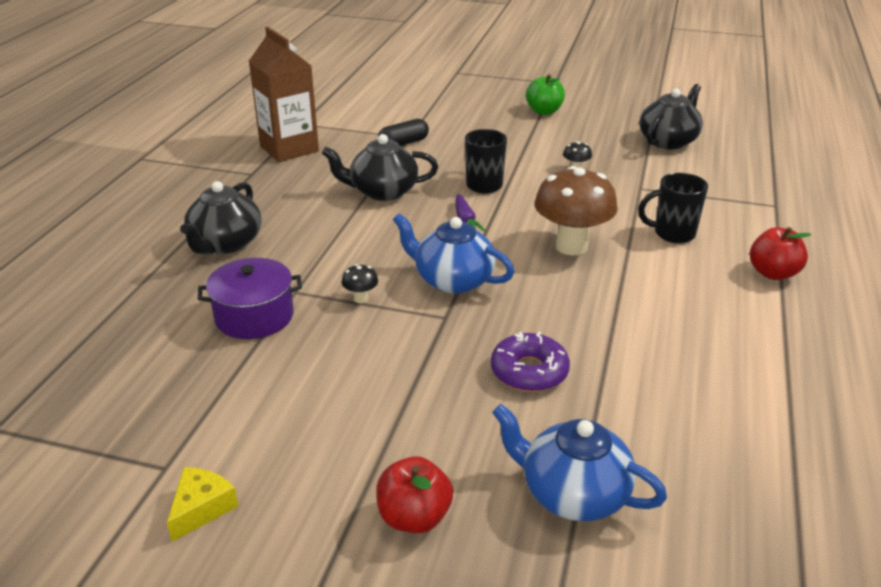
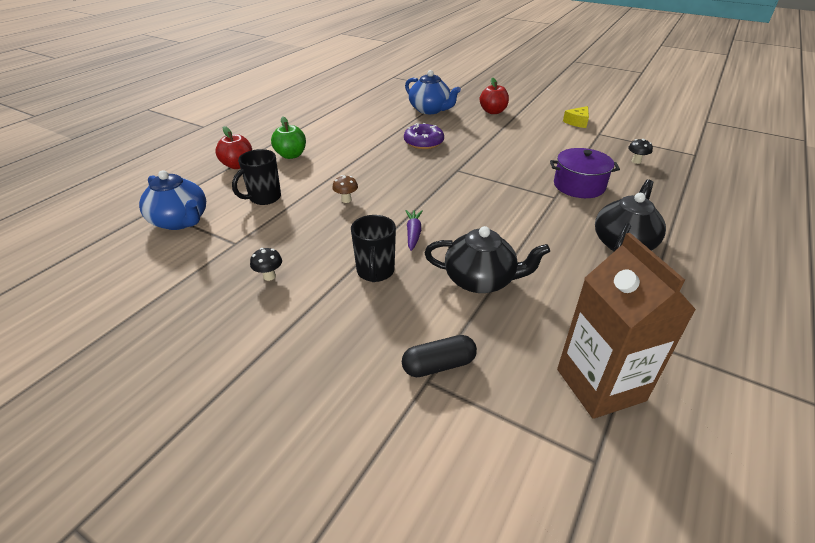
camera: 165 degrees left, 5 degrees up
black mushroom [342,264,378,303] -> black mushroom moved to [628,139,653,164]
blue teapot [393,213,515,294] -> blue teapot moved to [139,170,206,230]
green apple [526,74,565,115] -> green apple moved to [271,116,306,159]
brown mushroom [535,166,618,255] -> brown mushroom [332,175,358,203], size x0.41
black mug [638,173,708,243] -> black mug turned 120 degrees clockwise [232,149,281,205]
black teapot [640,84,703,149] -> none

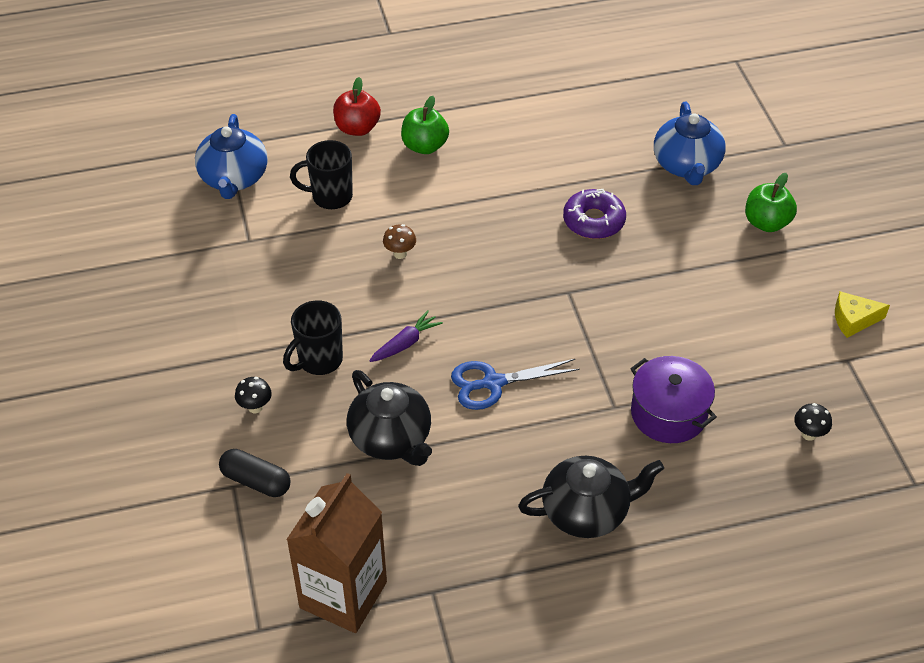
camera: 45 degrees right, 10 degrees up
black mushroom [250,248,282,281] -> black mushroom moved to [235,377,272,413]
red apple [480,77,509,114] -> green apple [745,173,797,232]
none -> blue scissors [451,359,580,410]

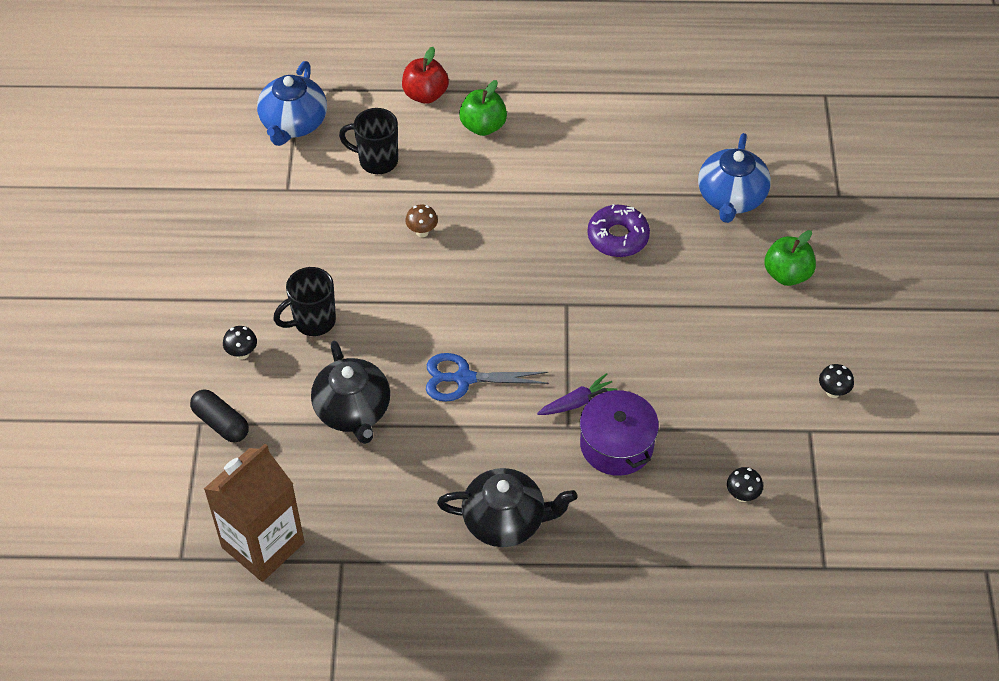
camera: 15 degrees right, 5 degrees up
purple carrot [369,310,443,362] -> purple carrot moved to [537,373,618,415]
yellow cheese [835,291,890,338] -> black mushroom [819,364,854,398]

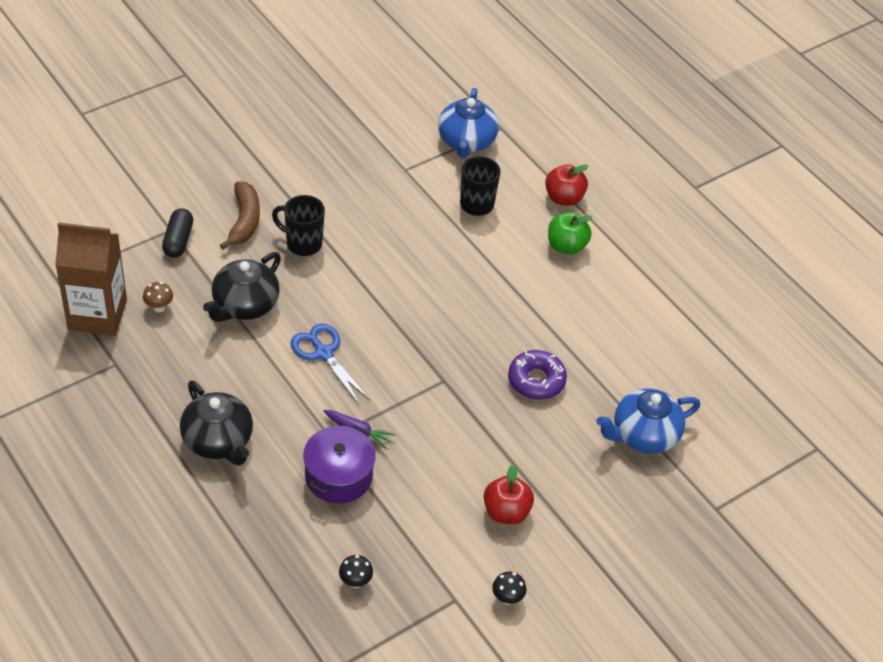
camera: 50 degrees right, 5 degrees down
black mushroom [223,326,257,360] -> brown banana [220,181,260,250]
blue teapot [257,61,327,146] -> blue teapot turned 60 degrees counterclockwise [438,88,499,158]
brown mushroom [405,205,438,237] -> brown mushroom moved to [143,282,173,313]
green apple [764,230,816,286] -> none
none -> red apple [484,464,534,524]

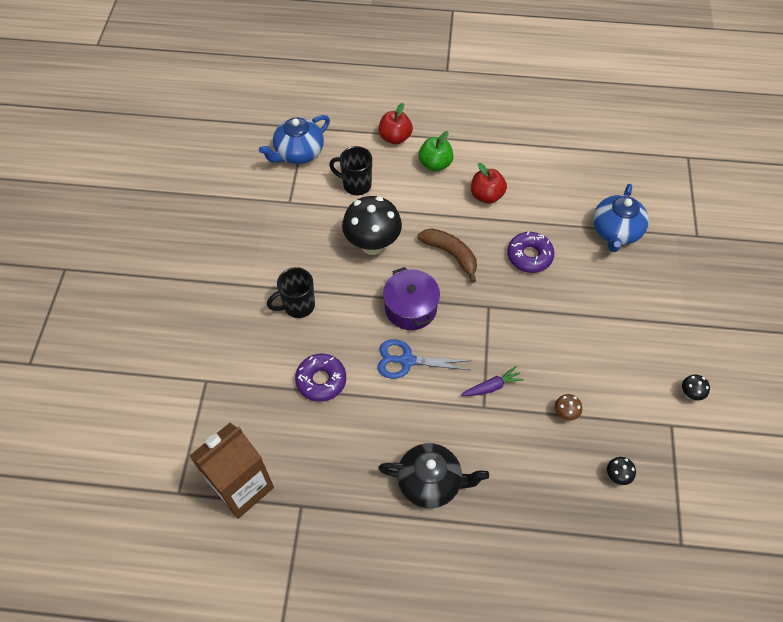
camera: 45 degrees left, 10 degrees up
brown mushroom [143,282,173,313] -> brown mushroom moved to [555,394,582,421]
black capsule [162,209,193,258] -> none
black teapot [203,252,281,322] -> purple donut [295,354,346,402]
brown banana [220,181,260,250] -> brown banana moved to [418,229,477,283]
purple pot [303,425,376,503] -> purple pot moved to [383,267,440,330]
blue teapot [438,88,499,158] -> blue teapot turned 90 degrees clockwise [259,115,330,164]
red apple [484,464,534,524] -> red apple moved to [471,163,507,204]
none -> black mushroom [342,196,402,255]

